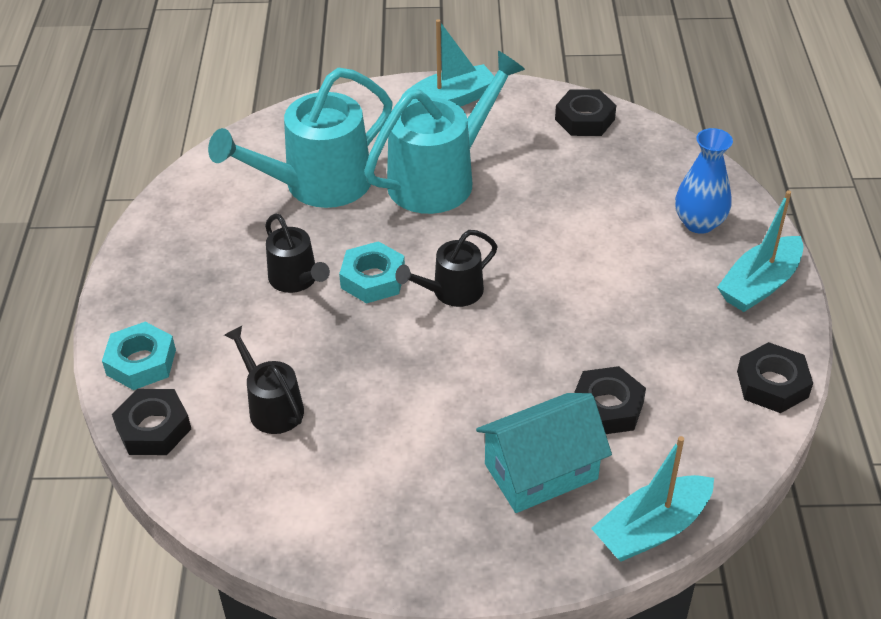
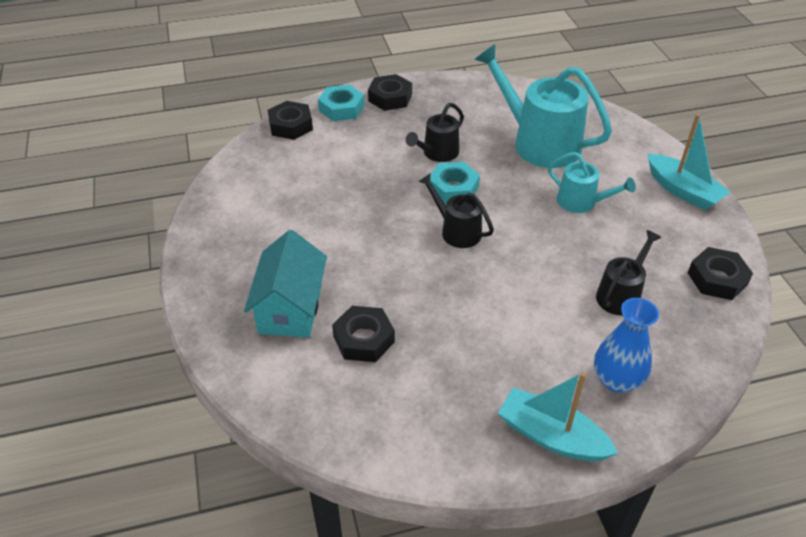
camera: 75 degrees right, 0 degrees up
black watering can [224,326,304,434] -> black watering can moved to [596,230,662,316]
turquoise watering can [364,51,525,214] -> turquoise watering can [548,152,636,213], size x0.53
turquoise house [476,393,612,513] -> turquoise house turned 45 degrees clockwise [244,230,327,338]
turquoise boat [591,436,714,561] -> none
black nut [737,342,813,413] -> black nut moved to [368,74,412,111]

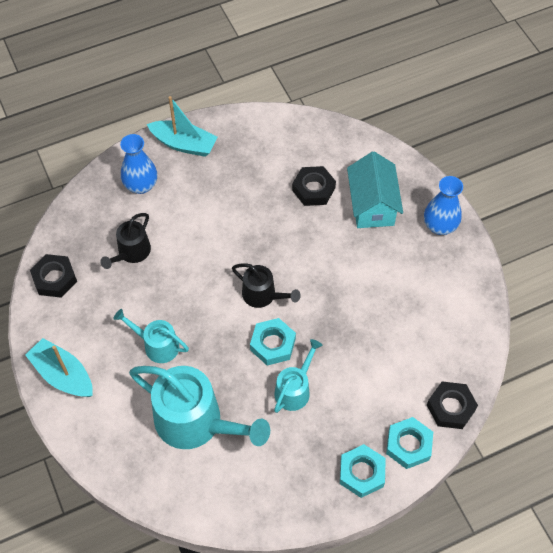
camera: 170 degrees right, 15 degrees up
black nut [368,74,412,111] -> turquoise nut [340,444,386,498]
black watering can [406,103,464,162] -> turquoise watering can [274,339,322,413]
none -> blue vase [424,176,463,235]

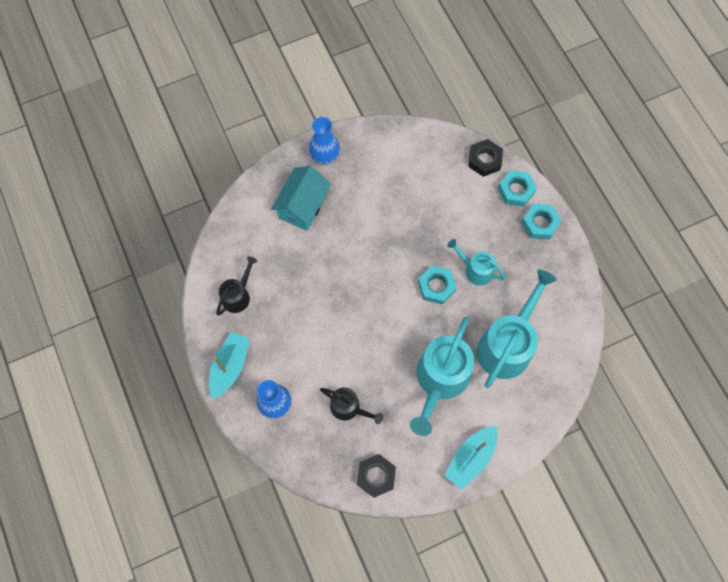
camera: 90 degrees left, 10 degrees up
turquoise watering can [114,309,189,363] -> turquoise watering can [410,317,474,436], size x1.87
black watering can [232,263,301,308] -> black watering can moved to [216,256,257,315]
black nut [292,166,336,206] -> none
turquoise house [347,151,403,228] -> turquoise house turned 60 degrees counterclockwise [271,166,331,231]

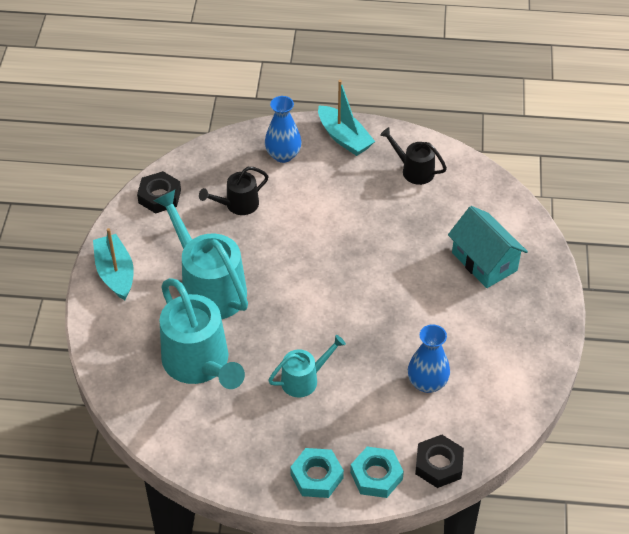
camera: 120 degrees right, 20 degrees down
black watering can [216,256,257,315] -> black watering can turned 150 degrees clockwise [380,127,447,185]
blue vase [309,117,340,165] -> blue vase moved to [408,324,450,393]
turquoise nut [418,265,457,304] -> none

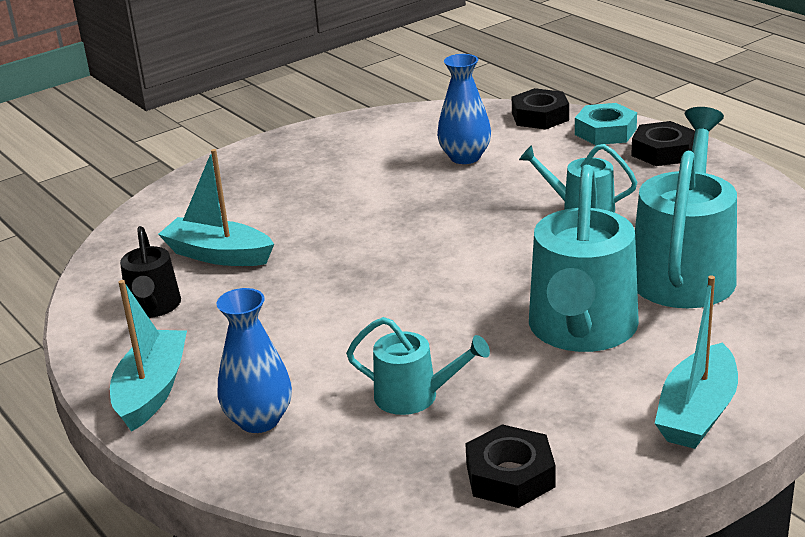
camera: 130 degrees left, 20 degrees down
black watering can [199,167,268,215] -> turquoise watering can [346,317,490,415]
turquoise nut [290,448,344,498] -> black nut [631,121,695,166]
turquoise house [448,206,528,288] -> none
none -> turquoise boat [158,149,274,266]

